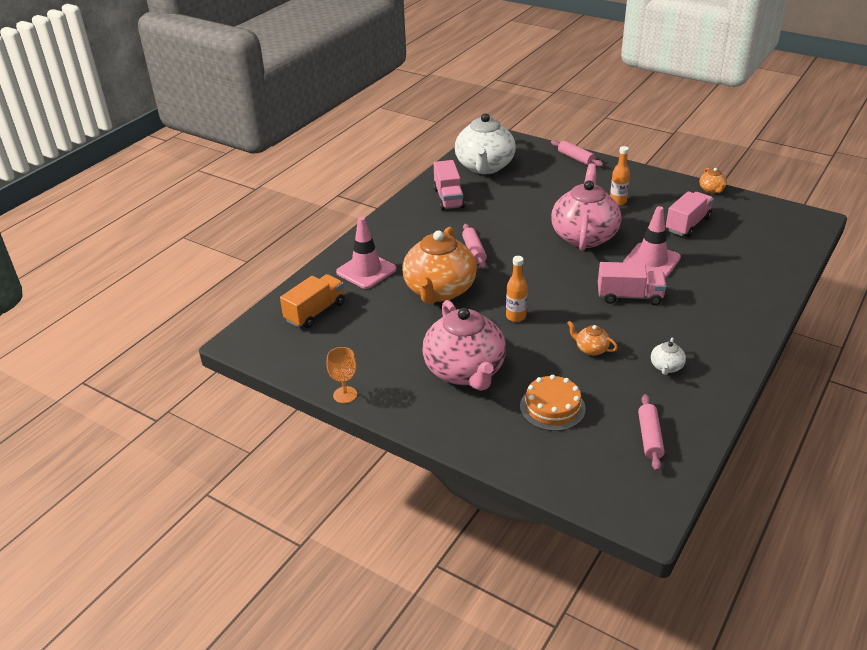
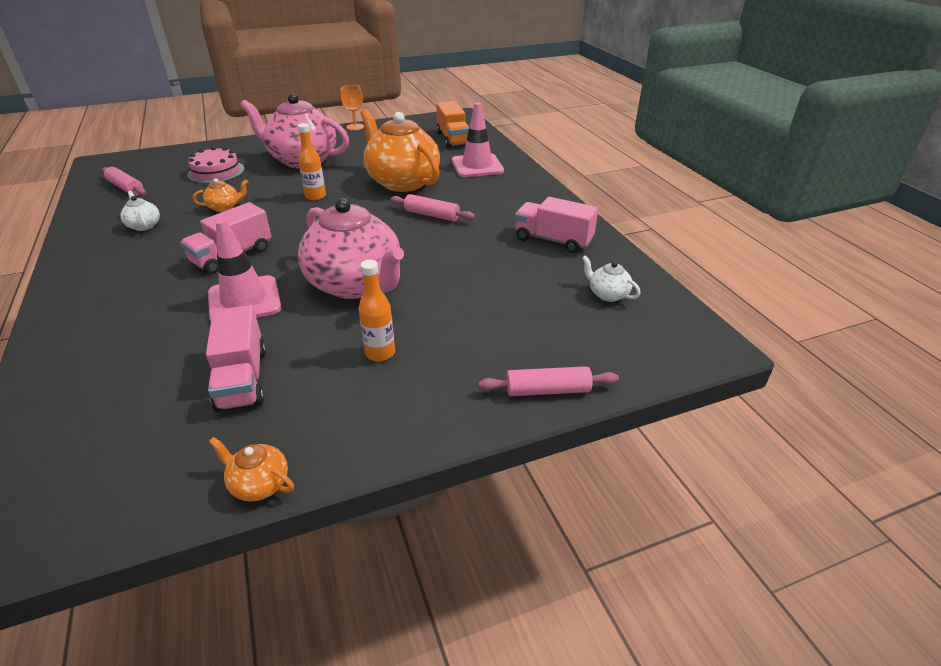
camera: 125 degrees right, 0 degrees up
white teapot [455,113,516,174] -> white teapot [582,255,641,302], size x0.41
orange cake [520,375,586,431] -> pink cake [187,147,244,184]

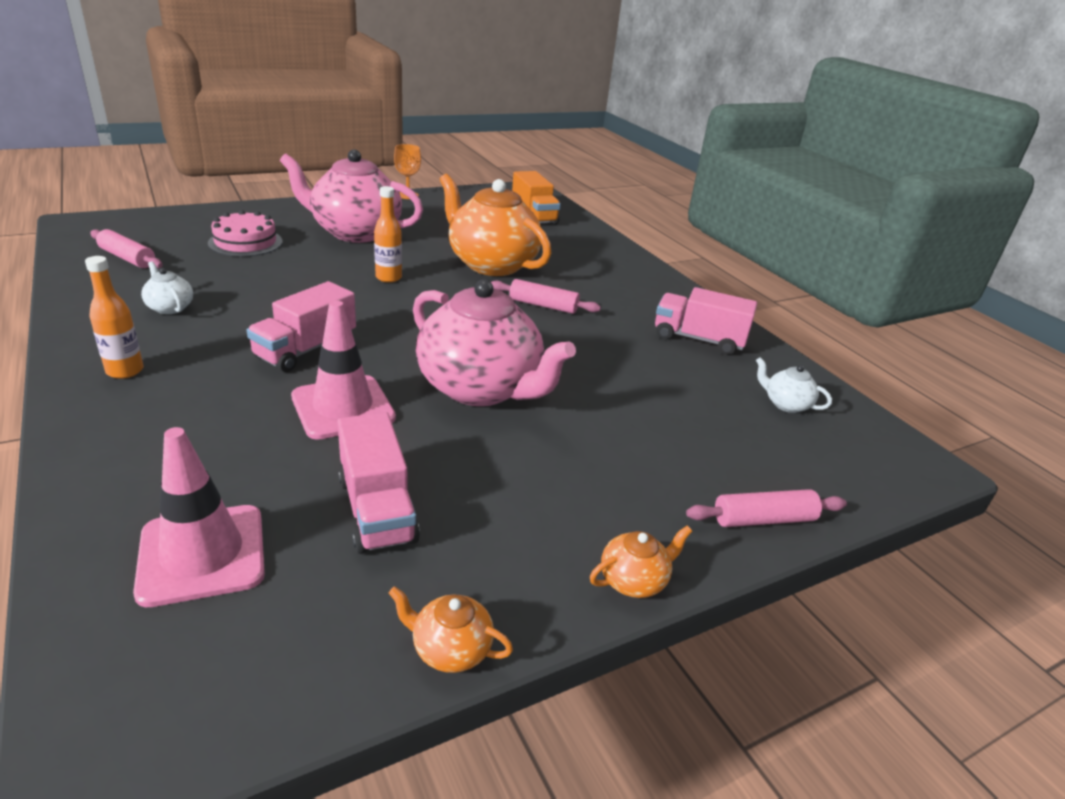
camera: 10 degrees left, 5 degrees down
orange teapot [193,178,248,212] -> orange teapot moved to [590,526,693,598]
orange bottle [358,260,395,362] -> orange bottle moved to [85,256,144,379]
pink traffic cone [452,103,504,177] -> pink traffic cone moved to [133,427,265,607]

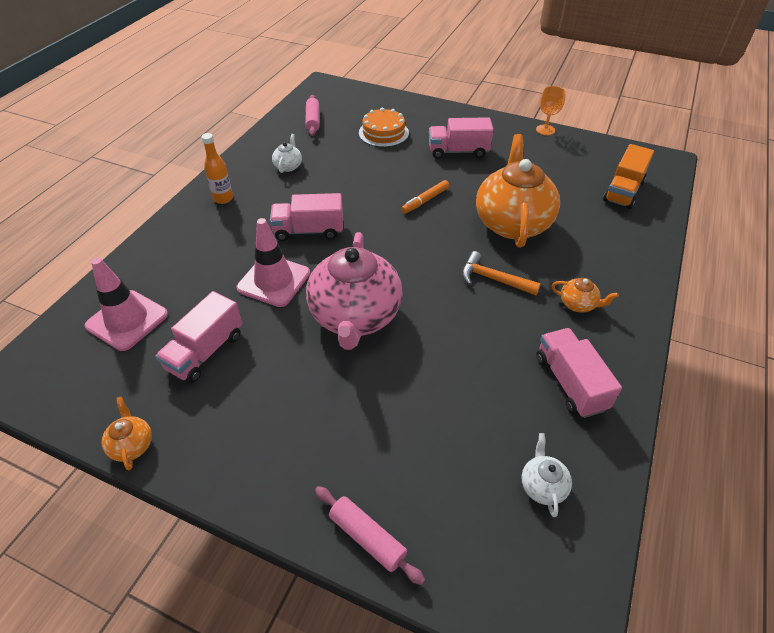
camera: 55 degrees right, 15 degrees up
pink cake [208,210,283,257] -> orange cake [359,108,409,147]
pink teapot [280,149,423,243] -> pink truck [429,117,494,159]
orange bottle [374,186,402,283] -> orange marker [401,180,449,214]
pink rolling pin [491,279,601,314] -> orange hammer [462,251,541,295]
orange teapot [590,526,693,598] -> orange teapot moved to [552,278,619,313]

